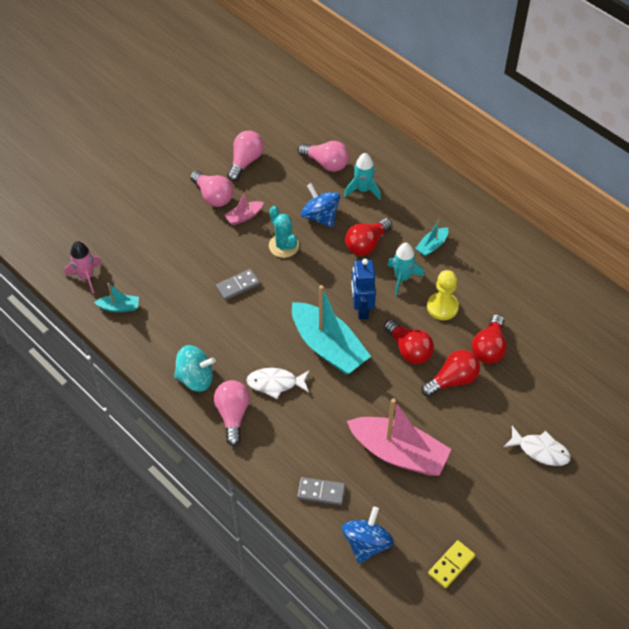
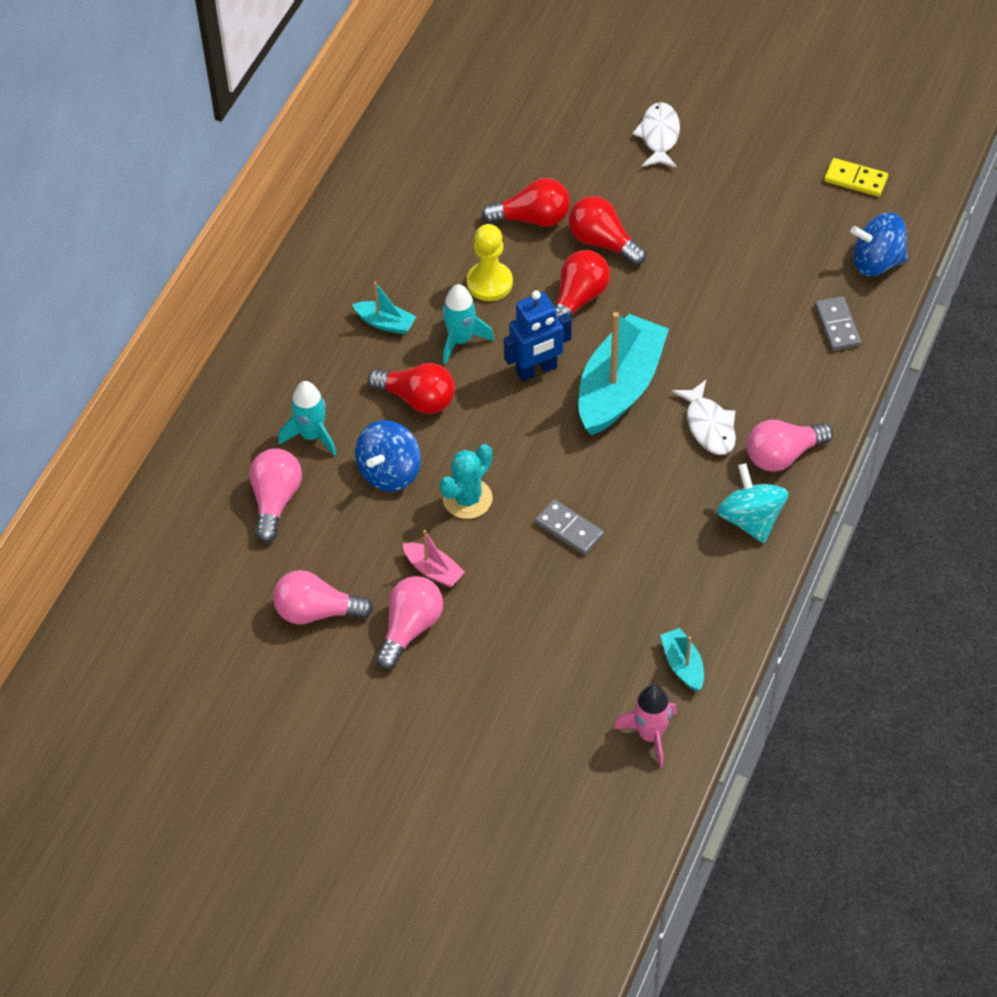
camera: 110 degrees left, 0 degrees up
pink boat [347,398,451,476] -> none

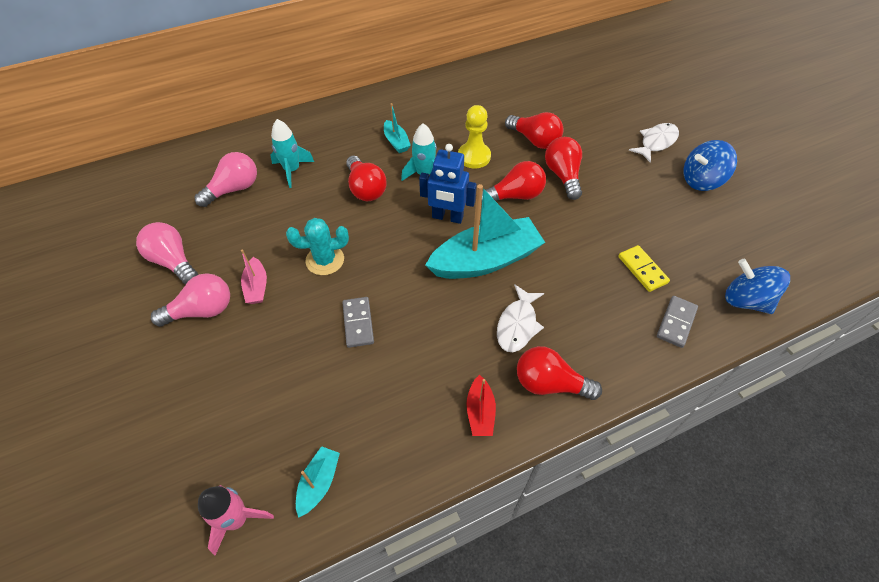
camera: 40 degrees right, 0 degrees up
blue spinning top [355,420,421,492] -> blue spinning top moved to [683,140,737,191]
turquoise spinning top [717,463,788,543] -> red boat [466,375,496,436]
pink light bulb [747,420,833,472] -> red light bulb [517,346,602,400]
yellow domino [824,158,888,197] -> yellow domino moved to [618,245,670,292]

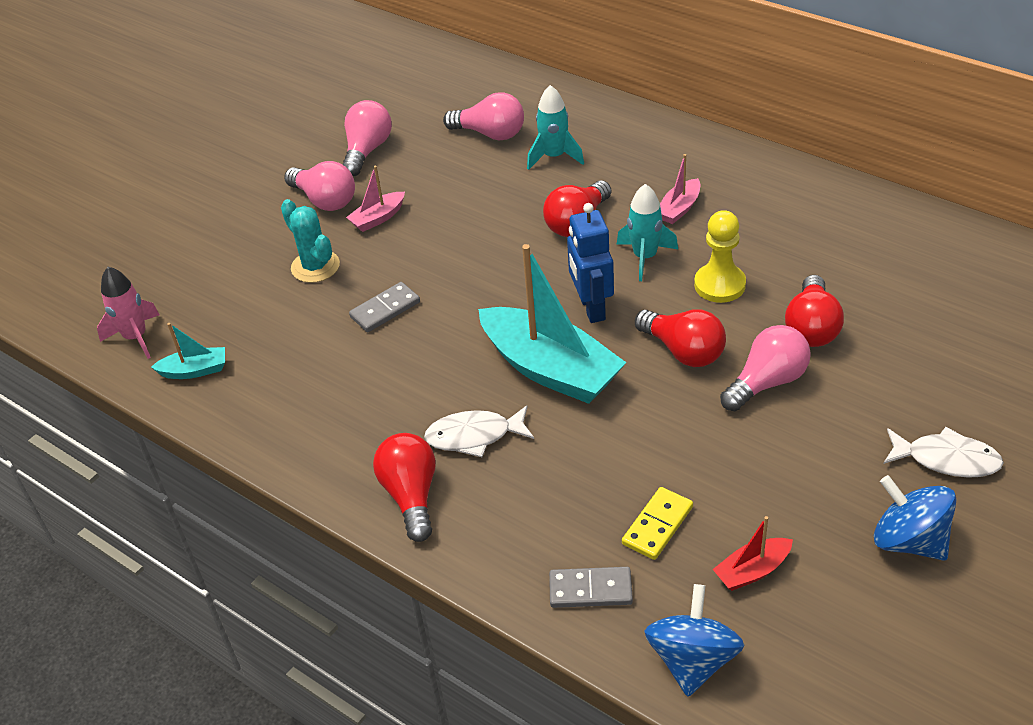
camera: 65 degrees right, 10 degrees down
turquoise cactus [286,218,349,275] -> turquoise cactus moved to [281,199,340,283]
turquoise boat [384,103,411,153] -> pink boat [660,154,700,224]
red boat [466,375,496,436] -> red boat moved to [713,516,793,591]
red light bulb [545,137,582,200] -> pink light bulb [720,325,811,411]

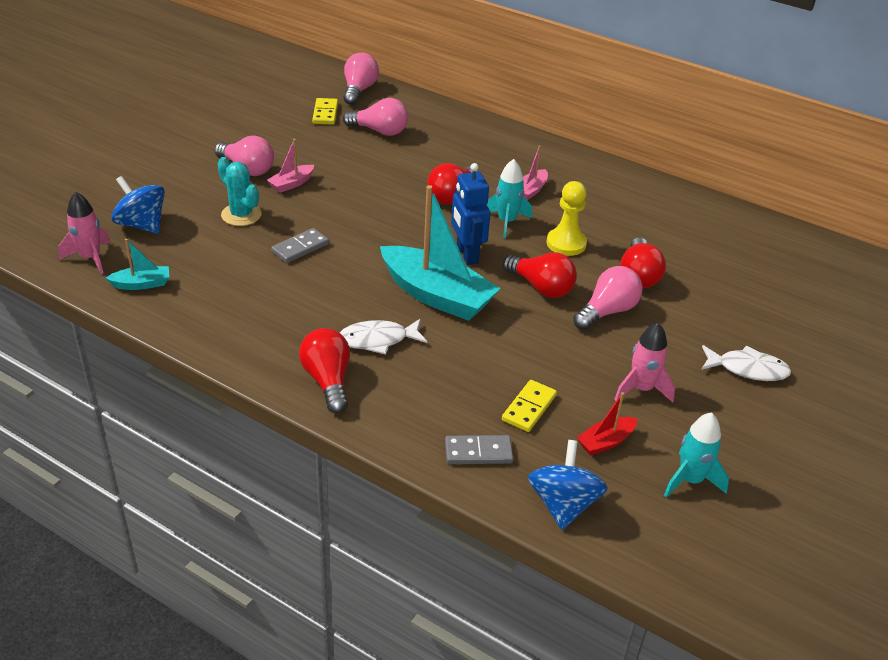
camera: 10 degrees left, 5 degrees down
pink light bulb [342,100,392,176] -> pink light bulb moved to [343,53,379,105]
turquoise rocket [527,85,584,170] -> turquoise rocket moved to [664,412,729,497]
blue spinning top [874,475,957,561] -> blue spinning top moved to [111,176,165,234]
none -> yellow domino [312,98,338,125]
none -> pink rocket [614,322,675,402]

